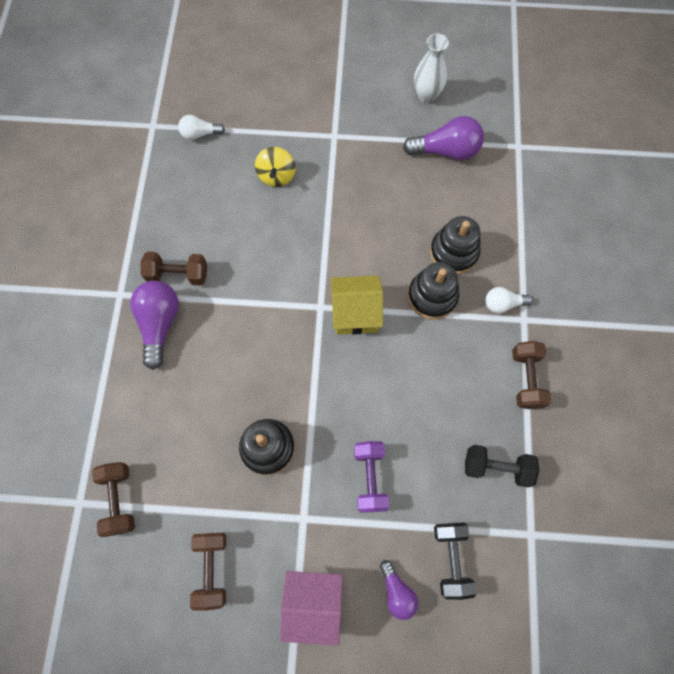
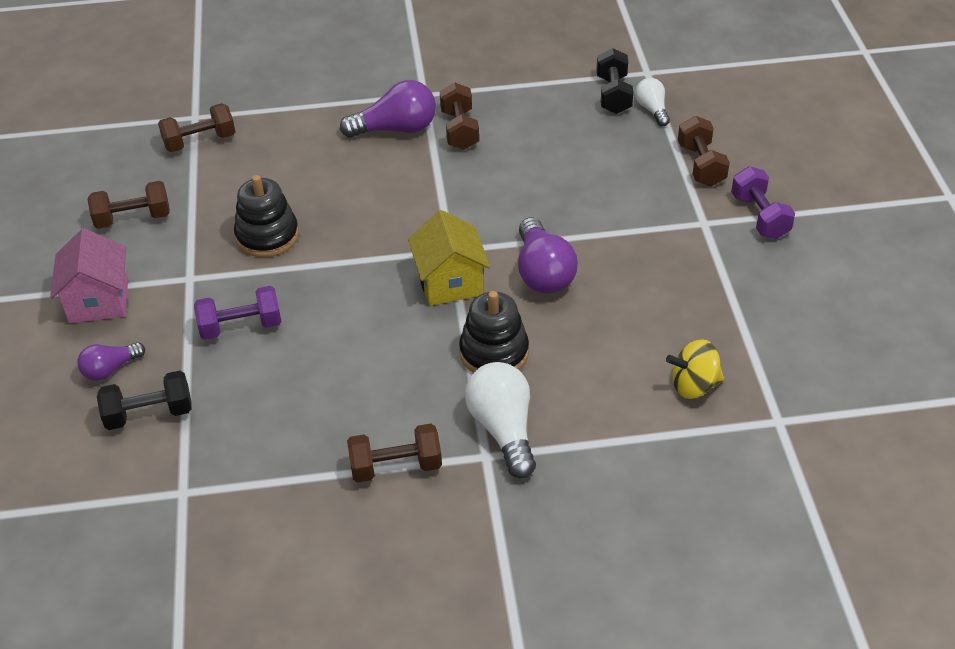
camera: 80 degrees right, 25 degrees down
yellow spinning top [255,147,296,187] -> yellow spinning top moved to [666,339,724,399]
purple light bulb [403,116,484,160] -> purple light bulb moved to [518,217,578,294]
white vase [414,34,449,103] -> none
black stacking toy [430,216,481,274] -> none
black dumbbell [465,445,539,487] -> black dumbbell moved to [596,48,633,114]
white light bulb [485,287,533,313] -> white light bulb [465,362,536,478], size x1.71
none -> brown dumbbell [678,116,730,186]
none -> purple dumbbell [731,166,795,239]

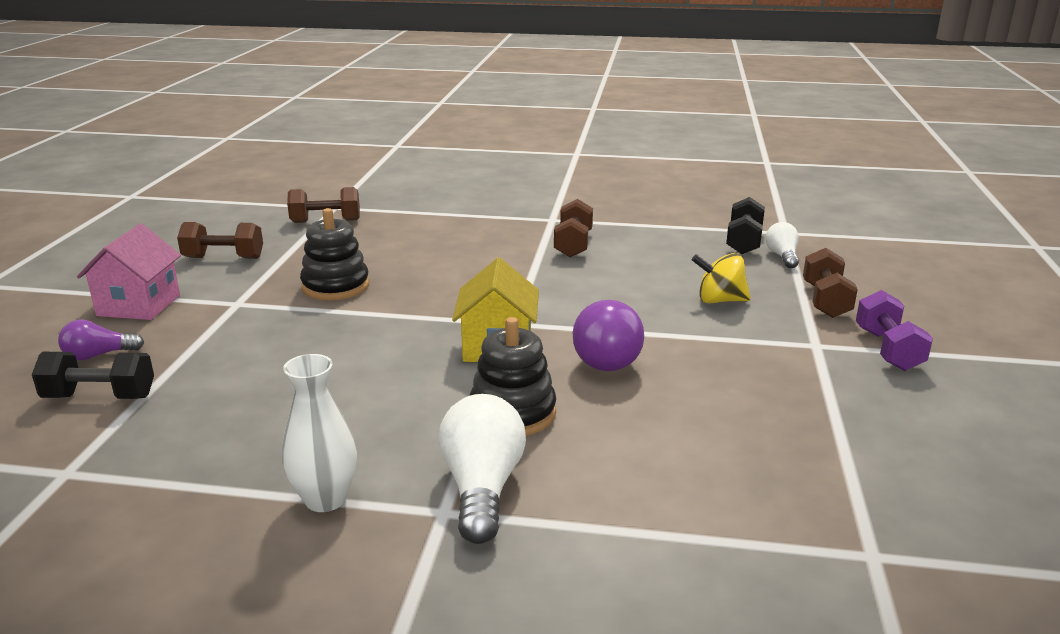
camera: 15 degrees right, 20 degrees down
purple dumbbell [194,286,282,340] -> none
purple light bulb [340,80,436,138] -> none
brown dumbbell [347,424,442,483] -> white vase [282,354,357,512]
yellow spinning top [666,339,724,399] -> yellow spinning top moved to [692,253,751,303]

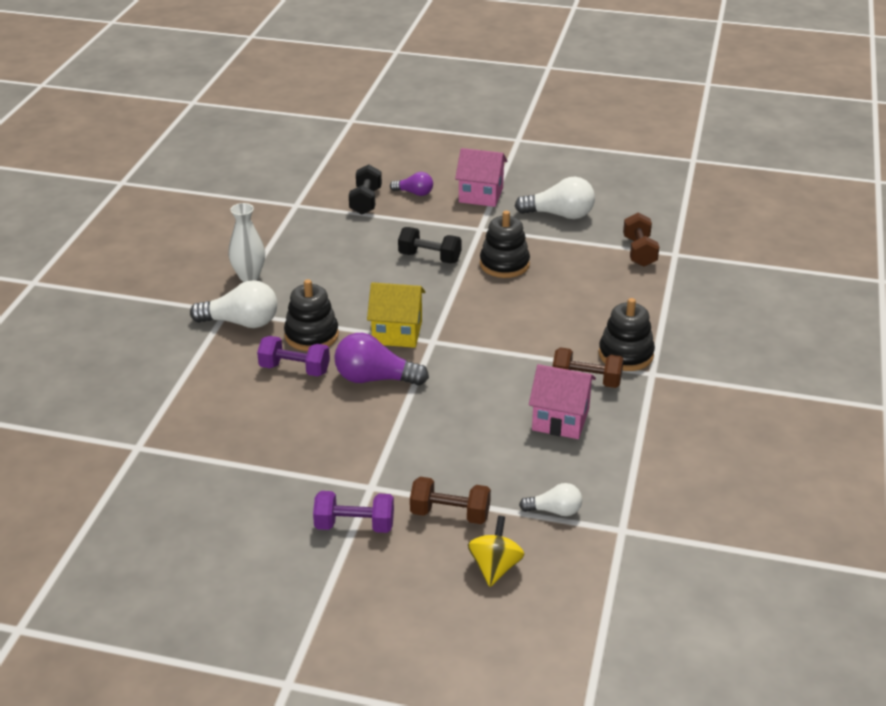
camera: 95 degrees right, 10 degrees up
purple light bulb [58,320,144,360] -> purple light bulb turned 120 degrees clockwise [390,172,433,196]
brown dumbbell [177,222,263,259] -> white light bulb [515,177,595,219]
yellow spinning top [692,253,751,303] -> yellow spinning top moved to [468,516,525,587]
black dumbbell [726,197,765,254] -> black dumbbell moved to [398,227,462,264]
none -> purple dumbbell [257,336,330,377]
none -> pink house [529,364,596,439]
none -> black stacking toy [599,298,655,371]

